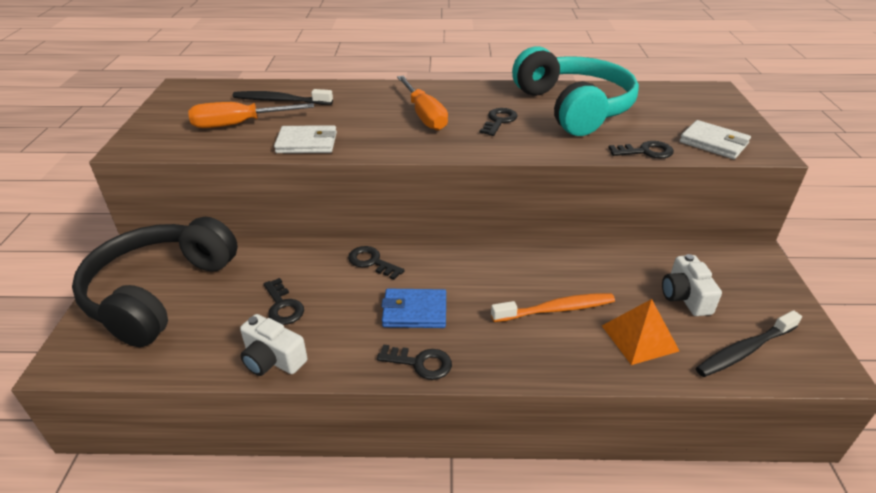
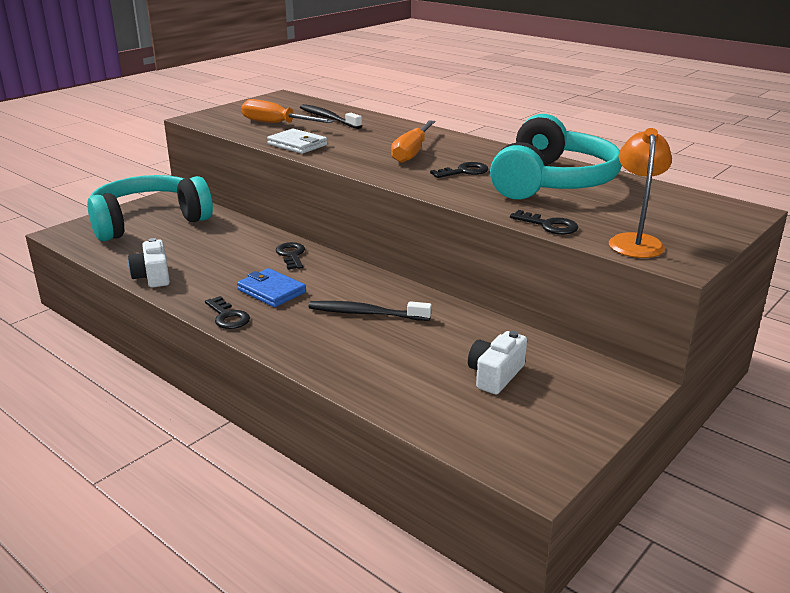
camera: 40 degrees right, 10 degrees down
black headphones [72,217,238,347] -> turquoise headphones [87,175,213,241]
black key [264,278,304,325] -> none
orange toothbrush [491,293,615,322] -> none
orange pyramid [602,299,679,365] -> none
white wallet [680,120,751,159] -> orange lamp [609,128,672,258]
black toothbrush [696,310,802,377] -> black toothbrush moved to [309,301,432,321]

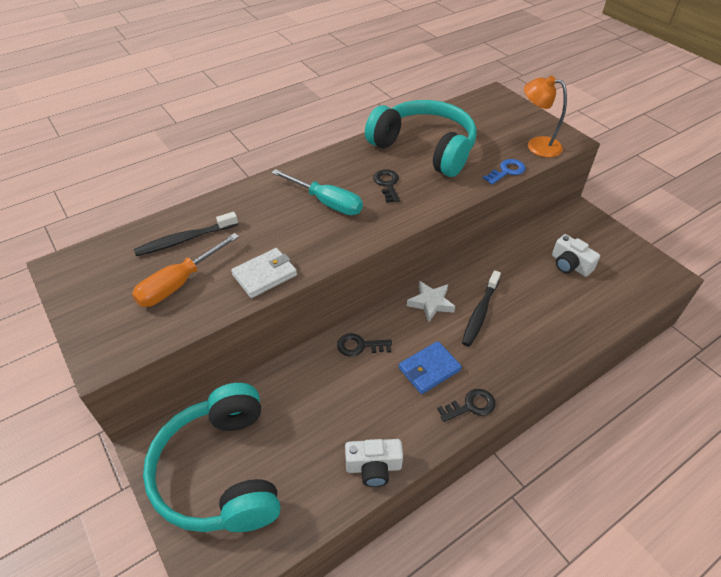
camera: 75 degrees left, 20 degrees up
orange screwdriver [391,120,435,163] -> turquoise screwdriver [271,169,363,215]
black key [510,210,579,235] -> blue key [483,159,525,185]
none -> white star [407,281,455,322]

